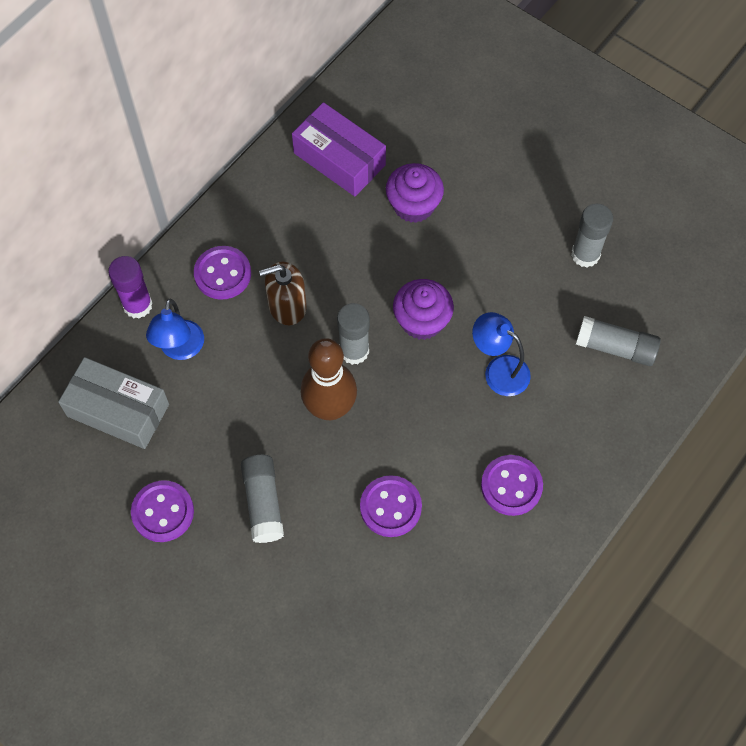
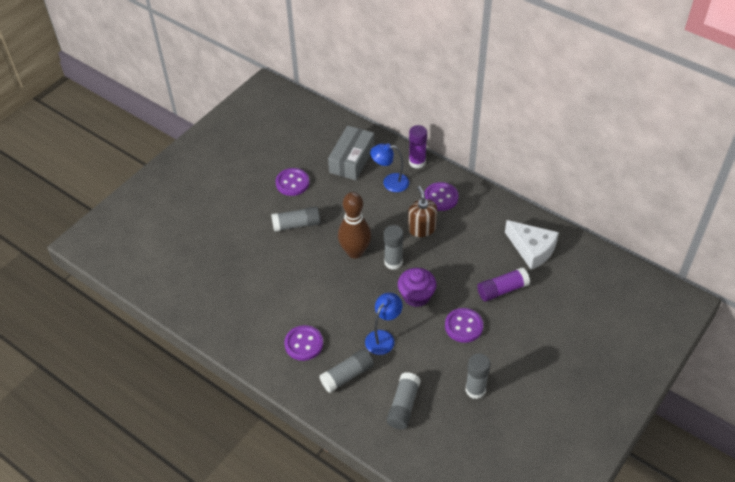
camera: 90 degrees right, 15 degrees down
purple box [292,102,386,196] -> white cheese [505,220,559,270]
purple button [360,475,422,537] -> purple button moved to [445,308,483,343]
purple cupcake [386,163,444,223] -> purple glue stick [477,267,530,302]
none -> grey glue stick [319,349,374,393]

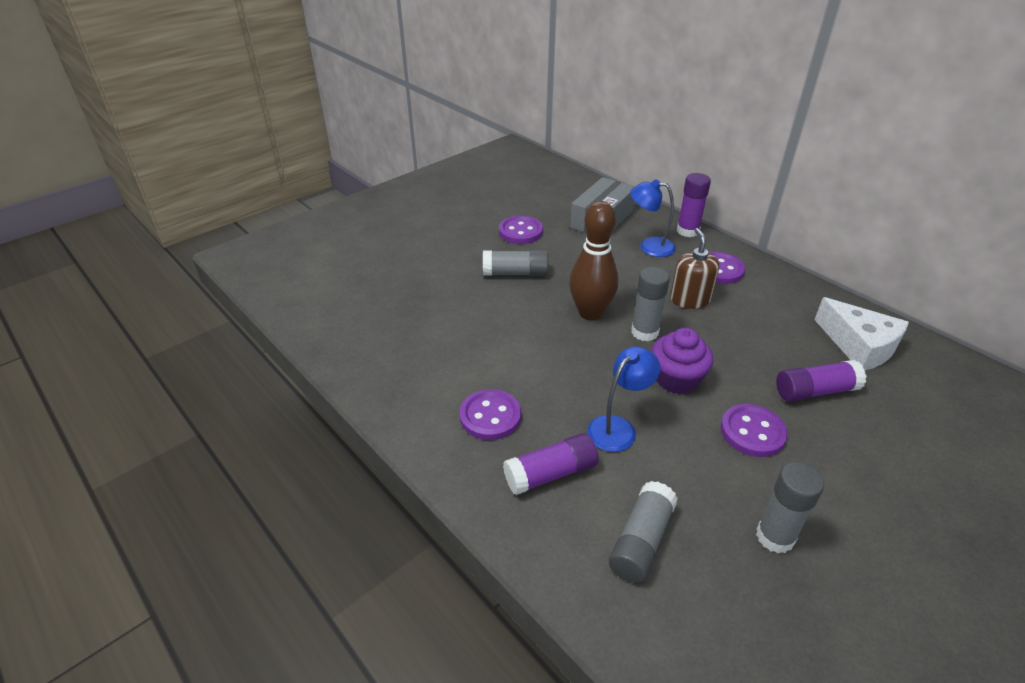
camera: 10 degrees right, 10 degrees down
grey glue stick [319,349,374,393] -> purple glue stick [503,433,598,495]

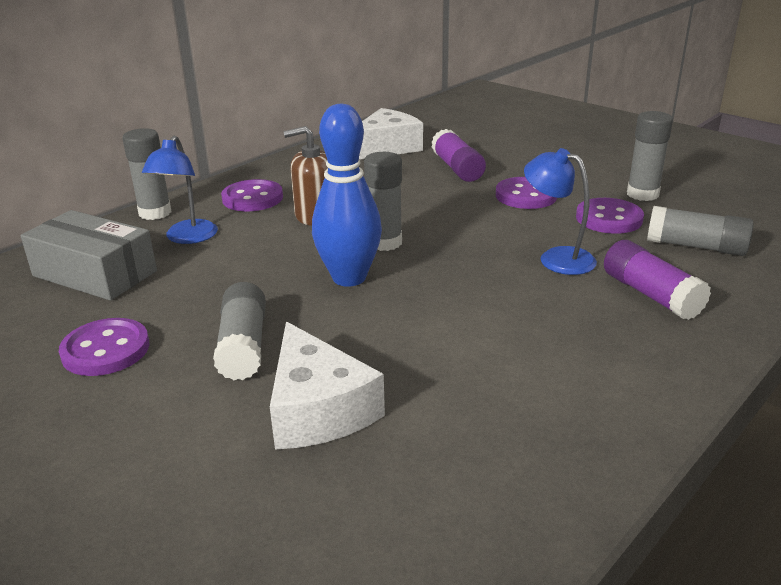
camera: 95 degrees left, 10 degrees down
purple button [460,389,521,440] -> purple button moved to [576,198,644,234]
brown bowling pin [569,201,619,321] -> blue bowling pin [312,104,382,287]
purple cupcake [651,328,713,394] -> none
purple glue stick [677,173,711,237] -> grey glue stick [122,128,171,220]
none -> white cheese [270,322,385,450]

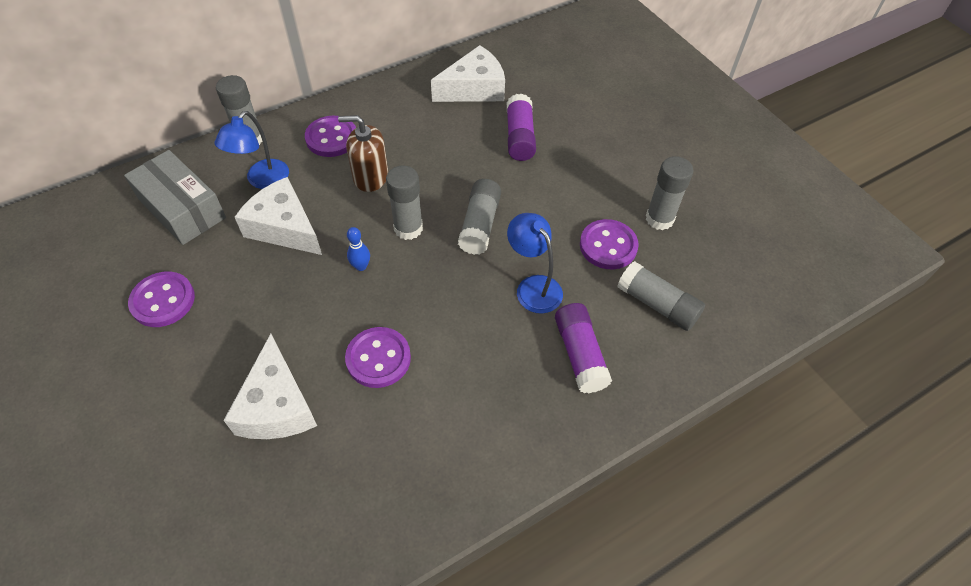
camera: 15 degrees right, 25 degrees up
grey glue stick [213,282,266,380] -> grey glue stick moved to [458,179,501,255]
blue bowling pin [312,104,382,287] -> blue bowling pin [347,227,370,271], size x0.42
purple button [496,177,557,209] -> purple button moved to [345,327,411,388]
none -> white cheese [235,177,322,255]

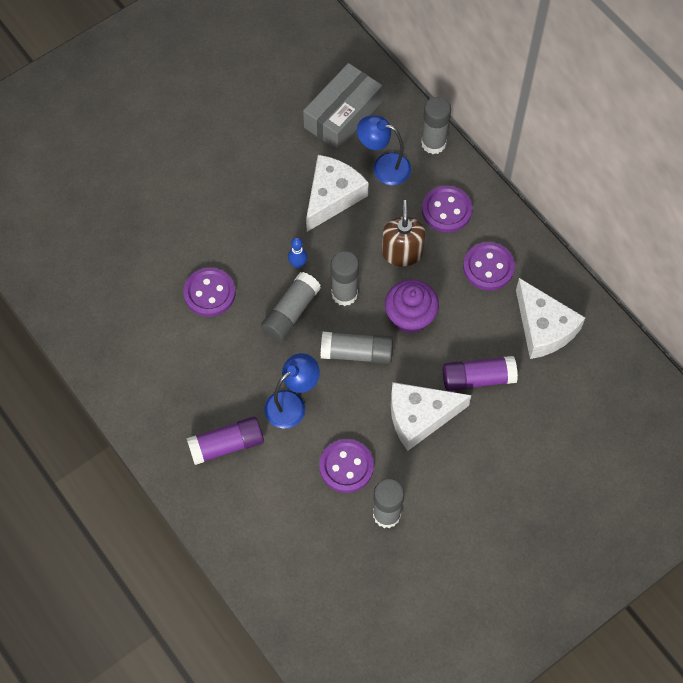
camera: 85 degrees right, 10 degrees up
purple button [128,272,195,327] -> purple button moved to [463,242,515,291]
white cheese [223,334,317,439] -> white cheese moved to [391,382,471,451]
grey glue stick [618,261,705,331] -> grey glue stick moved to [261,272,321,341]
none -> purple cupcake [385,279,439,334]

